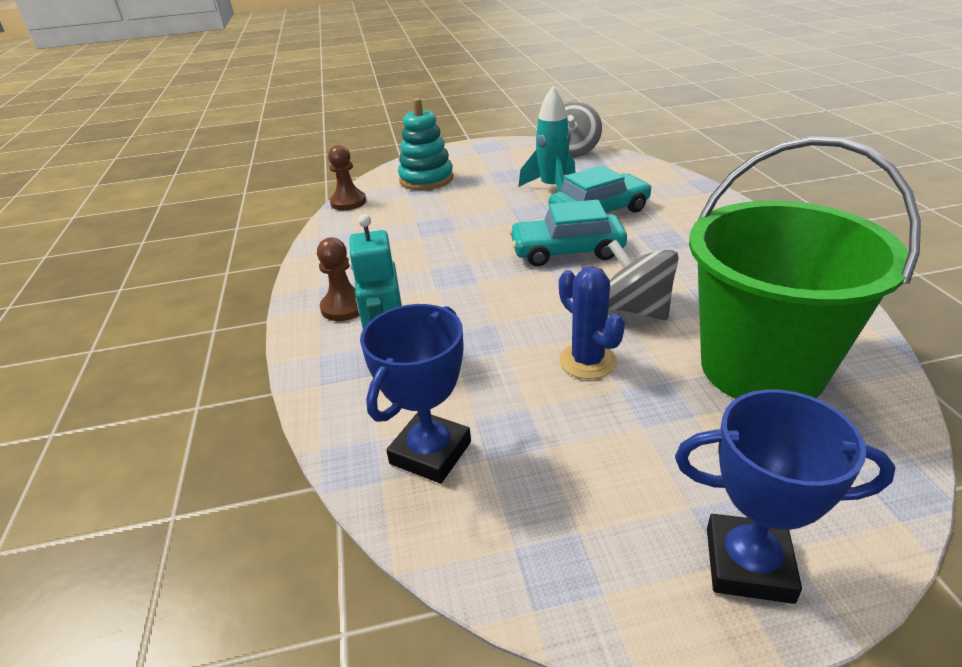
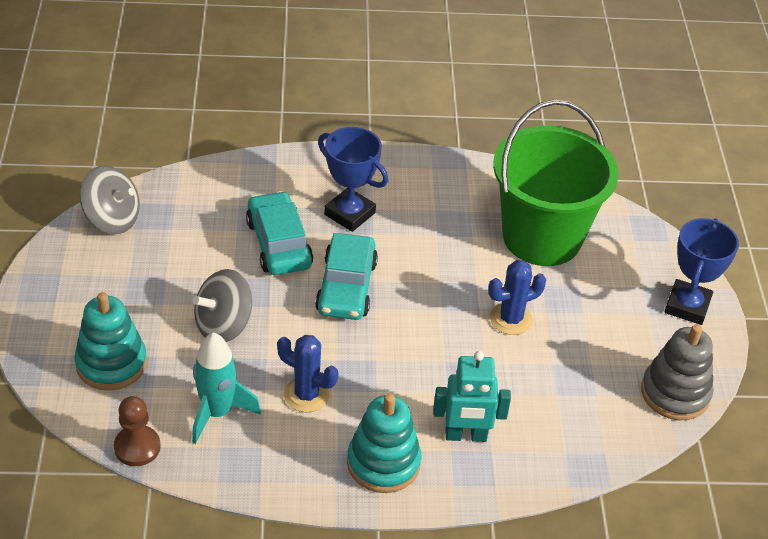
camera: 85 degrees left, 10 degrees up
brown pawn [317,237,360,321] -> turquoise stacking toy [347,394,422,493]
blue trophy [360,304,471,483] -> blue trophy moved to [318,127,388,232]
turquoise rocket [519,86,575,192] -> turquoise rocket moved to [192,332,261,444]
grey spinning top [608,240,679,320] -> grey spinning top moved to [193,269,252,342]
none -> blue cactus [277,335,338,412]
none -> grey stacking toy [641,324,713,420]

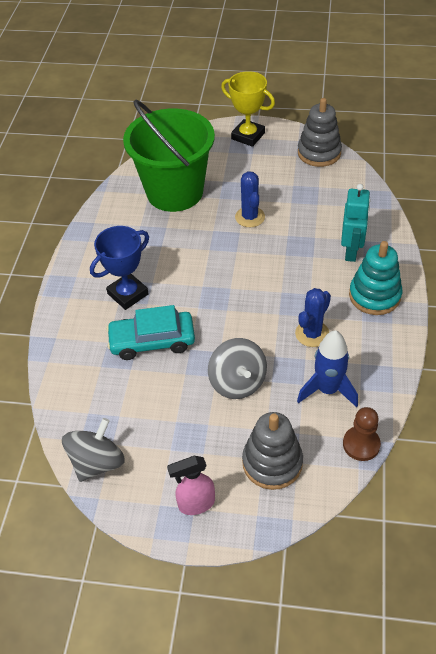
camera: 75 degrees left, 5 degrees up
turquoise stacking toy [74,292,147,391] -> grey stacking toy [242,412,303,490]
turquoise rocket [192,332,261,444] -> blue rocket [297,330,358,408]
turquoise car [315,233,378,320] -> none
blue trophy [664,218,739,325] -> yellow trophy [221,71,275,147]
none -> pink spray bottle [167,456,215,515]

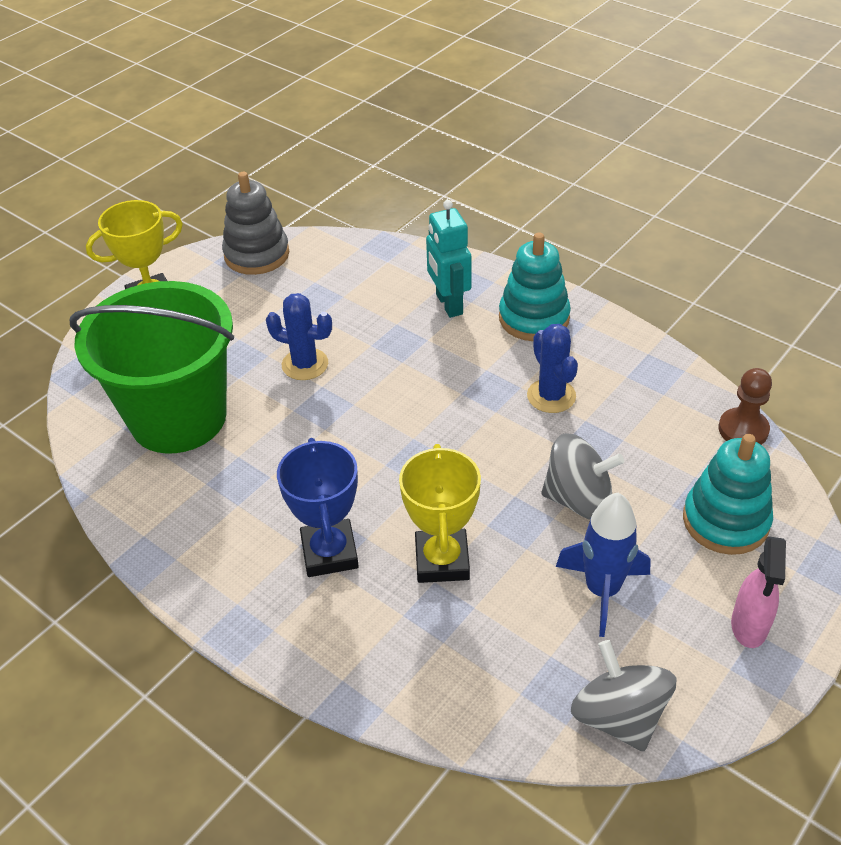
camera: 60 degrees left, 5 degrees down
turquoise car [106,305,195,360] -> yellow trophy [399,444,481,583]
grey stacking toy [242,412,303,490] -> turquoise stacking toy [683,434,773,555]
blue rocket [297,330,358,408] -> blue rocket moved to [556,493,650,637]
turquoise robot [341,184,371,262] -> turquoise robot turned 150 degrees counterclockwise [426,200,472,318]

